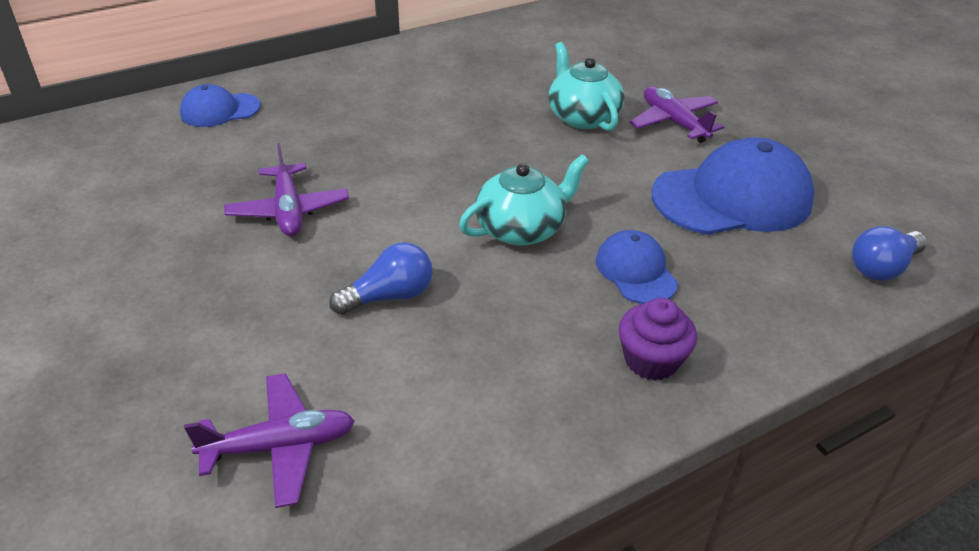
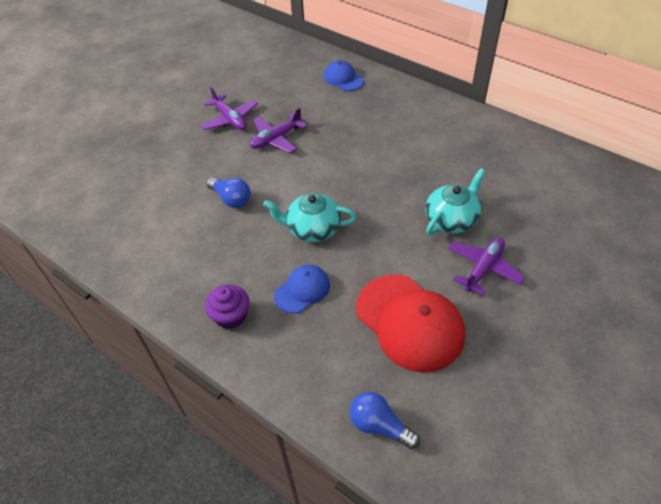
camera: 70 degrees right, 10 degrees up
purple plane [184,373,355,508] -> purple plane moved to [200,87,258,130]
turquoise teapot [459,154,589,246] -> turquoise teapot turned 150 degrees clockwise [263,193,357,242]
blue cap [652,137,815,235] -> red cap [356,275,465,372]

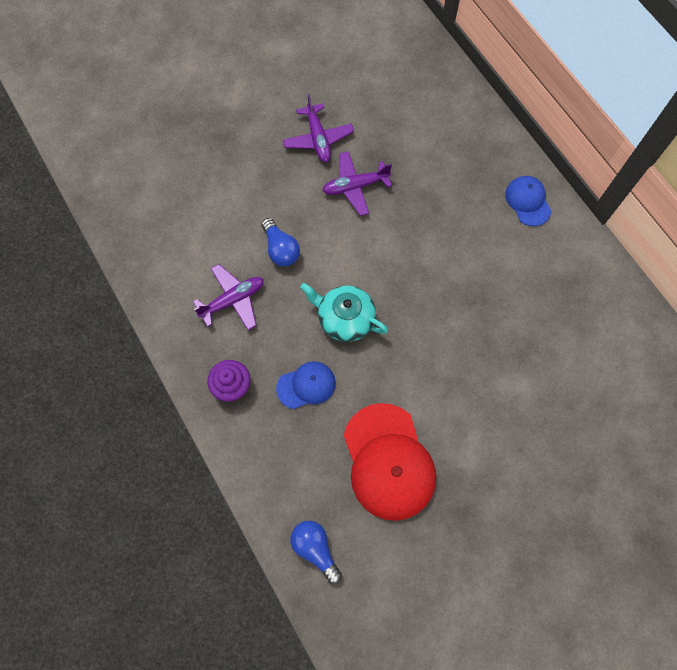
camera: 20 degrees right, 20 degrees up
blue cap [324,60,364,91] -> blue cap moved to [505,176,551,226]
turquoise teapot [425,168,486,235] -> none
purple plane [448,238,525,295] -> purple plane moved to [193,264,264,330]

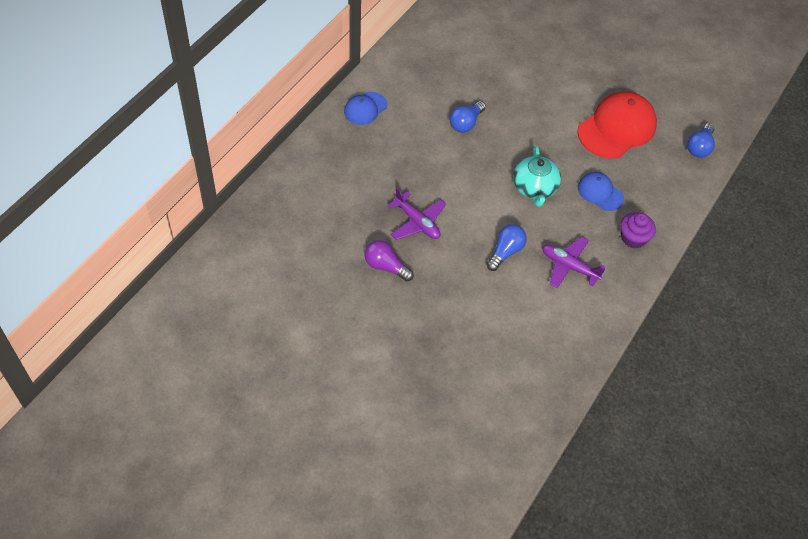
camera: 120 degrees left, 15 degrees down
purple plane [283,95,354,162] -> purple light bulb [364,240,414,281]
none -> blue light bulb [450,101,486,133]

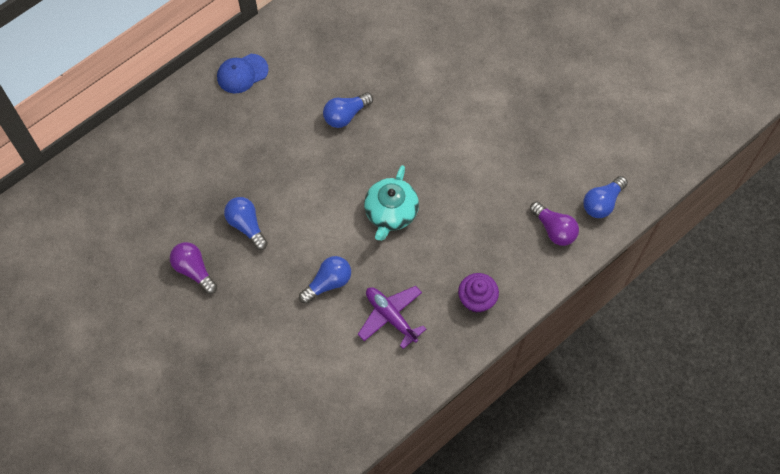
camera: 20 degrees right, 10 degrees up
purple plane [388,188,446,240] -> blue light bulb [224,197,268,250]
red cap [577,92,657,159] -> none
blue cap [578,172,624,211] -> none
none -> purple light bulb [530,201,579,246]

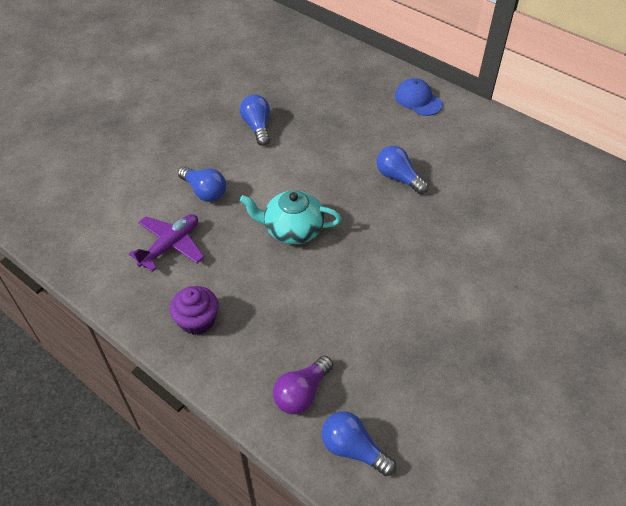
camera: 80 degrees right, 15 degrees down
purple light bulb [170,242,217,294] -> none
blue light bulb [224,197,268,250] -> blue light bulb turned 60 degrees counterclockwise [240,95,270,146]

